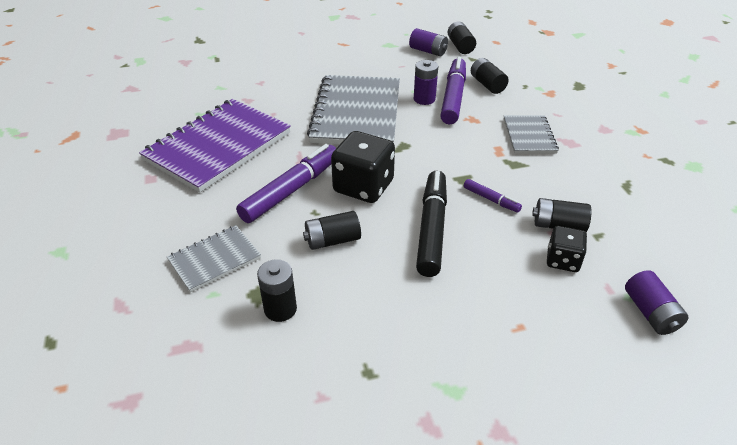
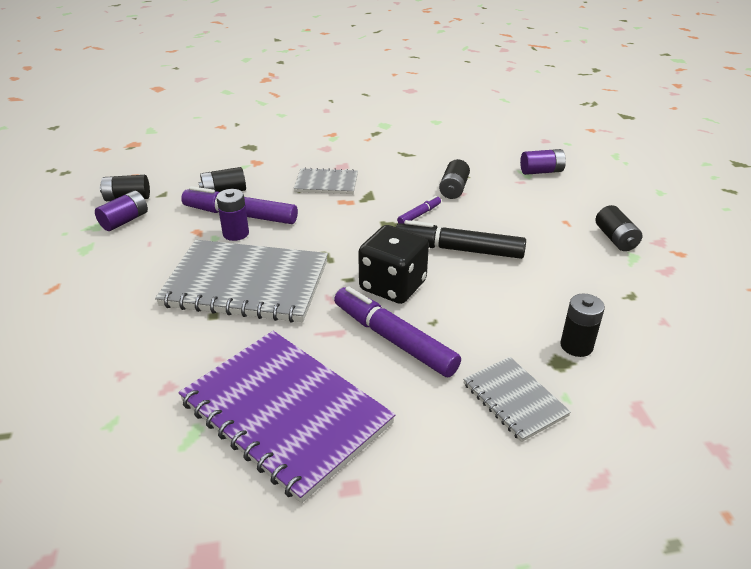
camera: 85 degrees left, 5 degrees down
black battery [303,211,361,250] -> black battery moved to [595,205,642,251]
black dice [547,226,587,272] -> none

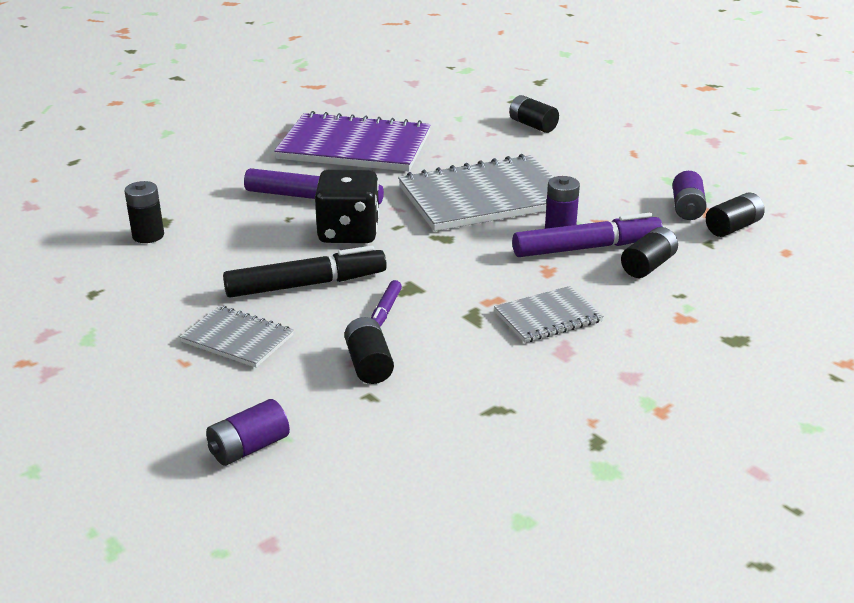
camera: 150 degrees right, 5 degrees down
grey notebook [463,357,571,442] -> grey notebook moved to [180,306,294,368]
black battery [595,205,642,251] -> black battery moved to [509,95,559,133]

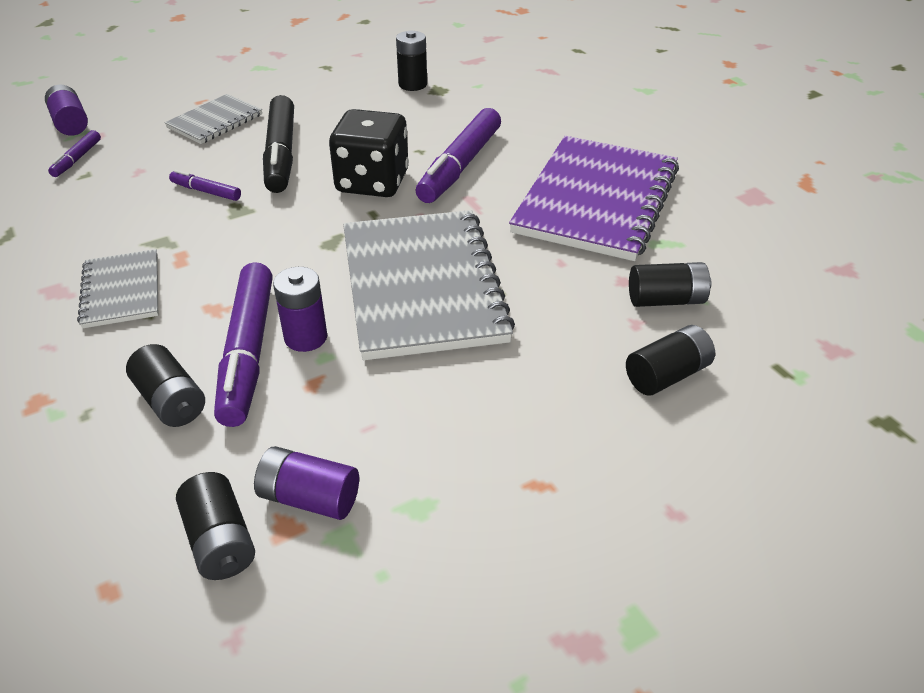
camera: 100 degrees right, 10 degrees up
black battery [344,317,394,384] -> black battery moved to [629,262,712,307]
none -> purple marker [48,130,101,177]

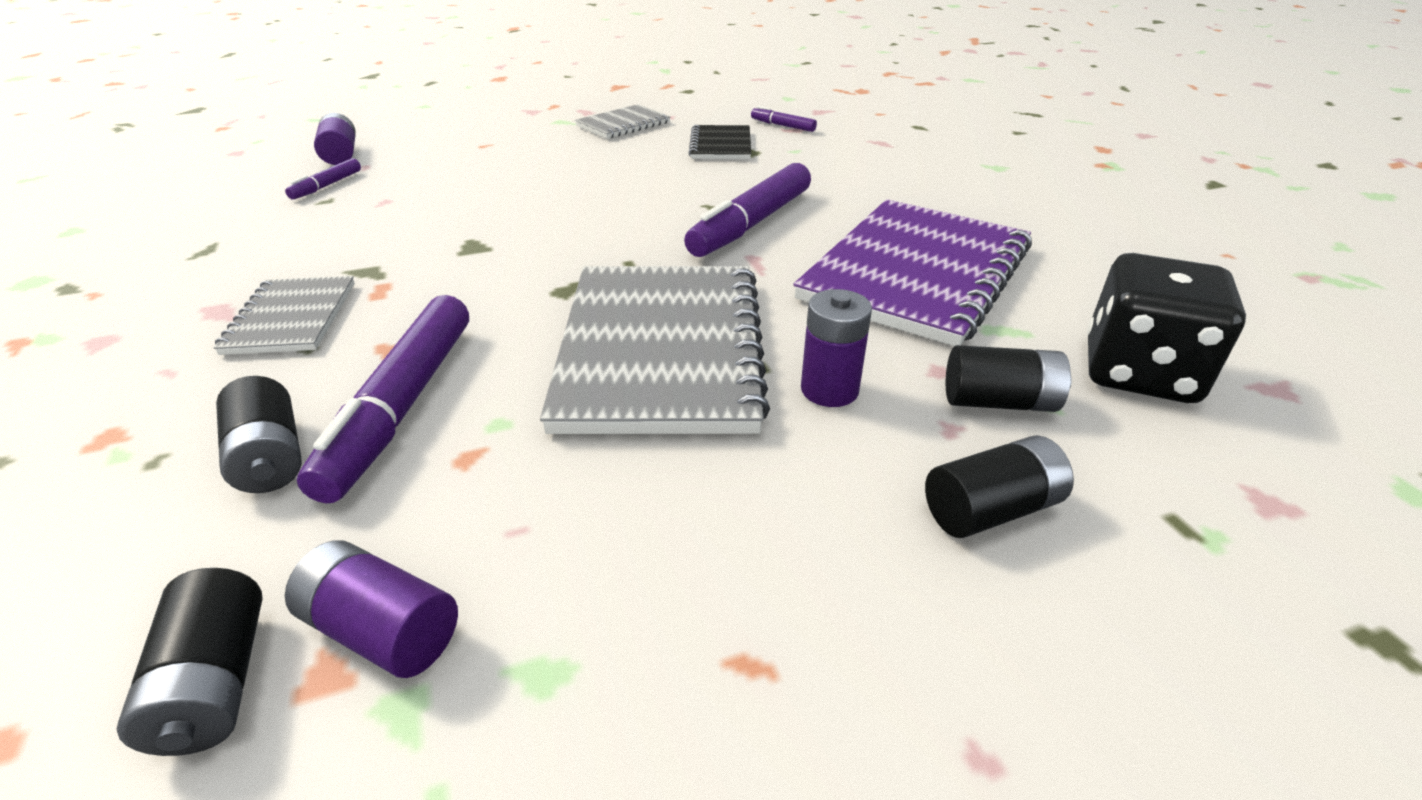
camera: 10 degrees right, 5 degrees down
grey notebook [165,94,262,144] -> grey notebook moved to [575,104,670,139]
purple marker [169,170,241,201] -> purple marker moved to [751,106,817,132]
black marker [263,95,294,193] -> none
purple battery [273,267,327,352] -> purple battery moved to [801,289,872,407]
black dice [329,109,409,197] -> black dice moved to [1087,253,1246,403]
black battery [396,30,427,91] -> black notebook [689,125,751,159]

